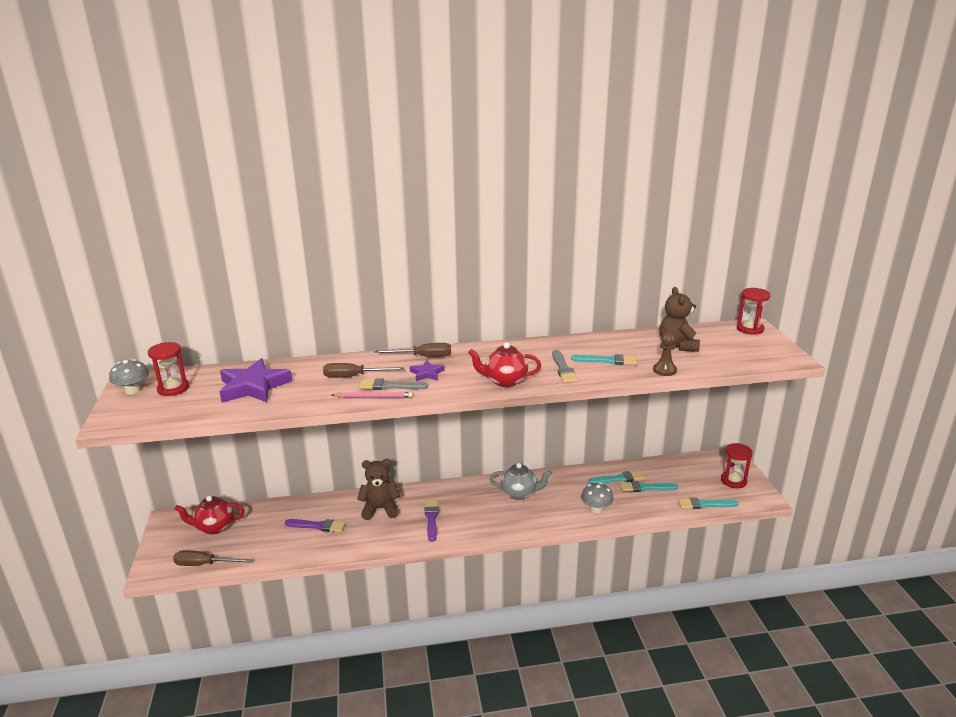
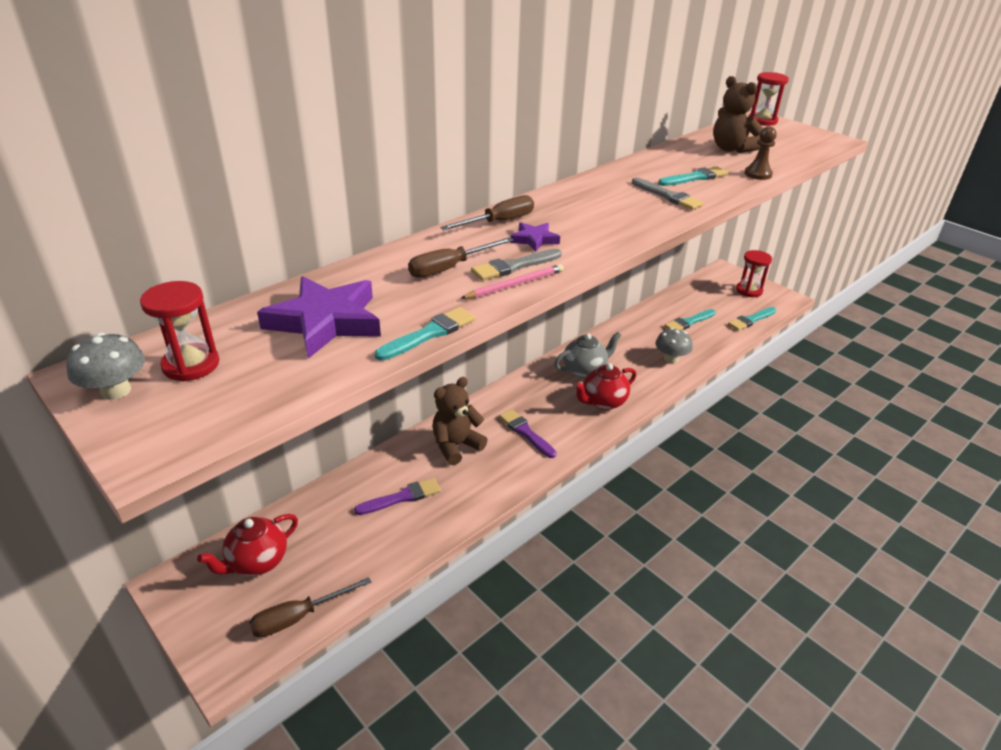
camera: 35 degrees left, 10 degrees up
red teapot [468,342,541,387] -> red teapot moved to [574,363,636,410]
turquoise brush [588,471,645,484] -> turquoise brush moved to [375,307,475,361]

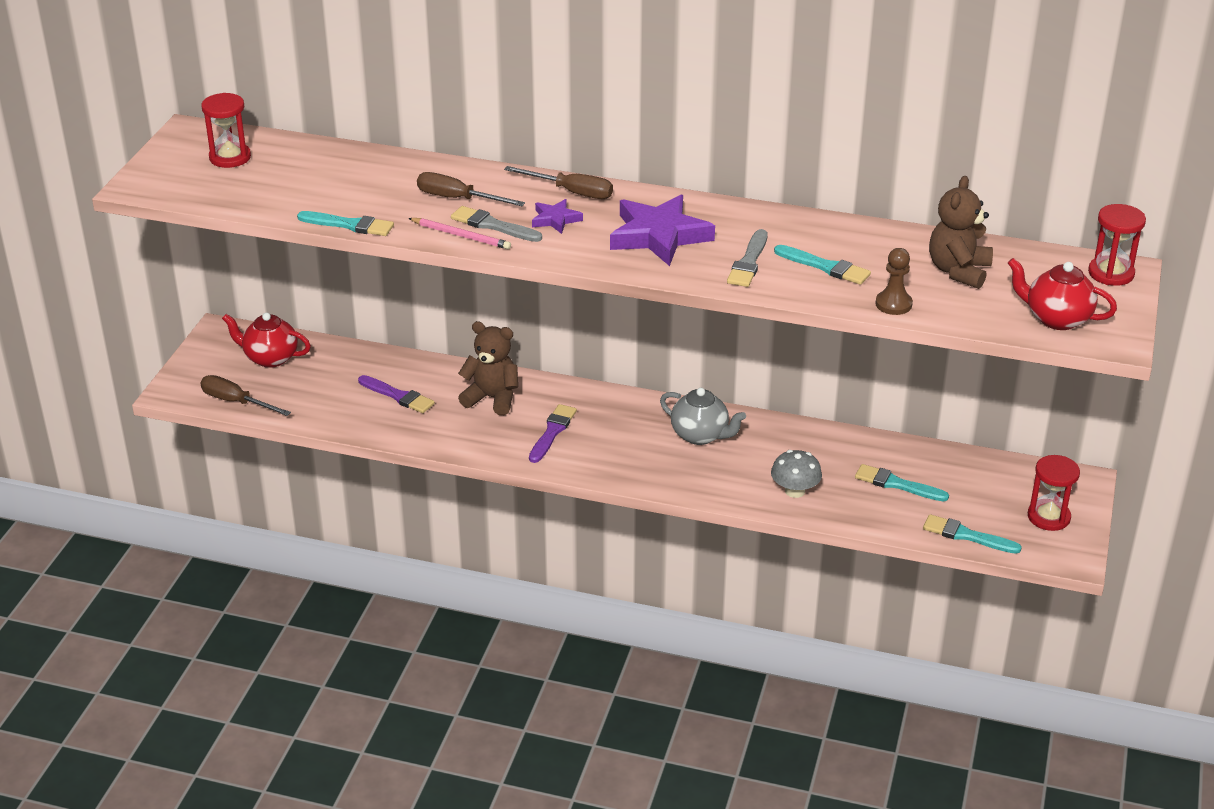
camera: 60 degrees right, 0 degrees up
grey mushroom [66,333,145,400] -> none
purple star [257,276,381,359] -> purple star moved to [610,195,715,266]
red teapot [574,363,636,410] -> red teapot moved to [1008,258,1117,330]

